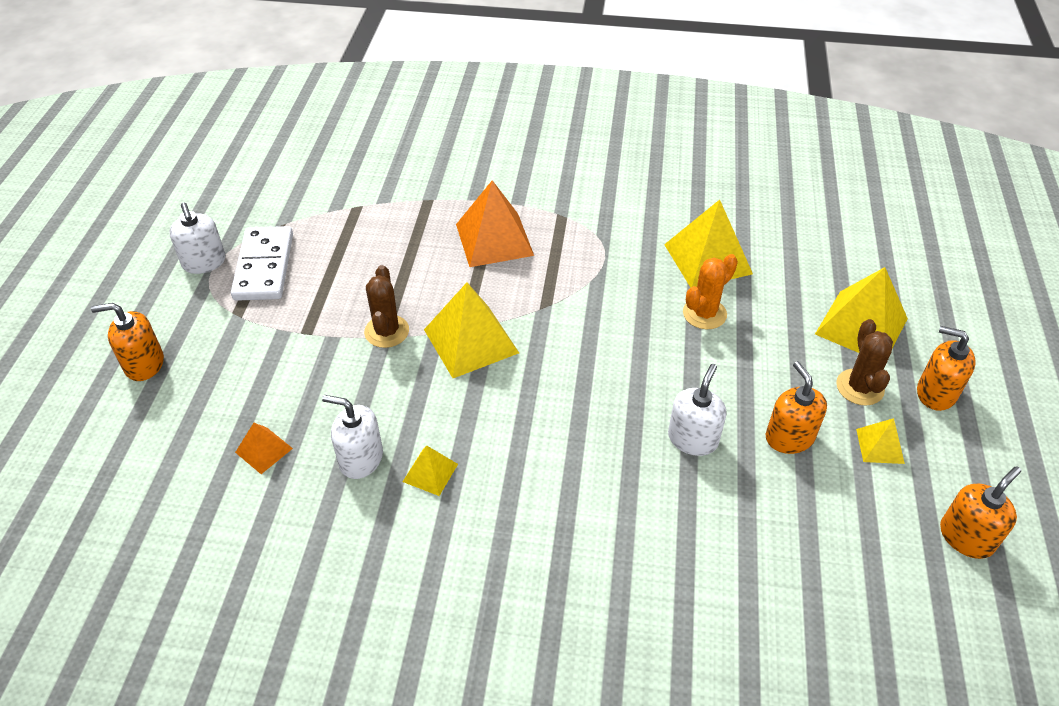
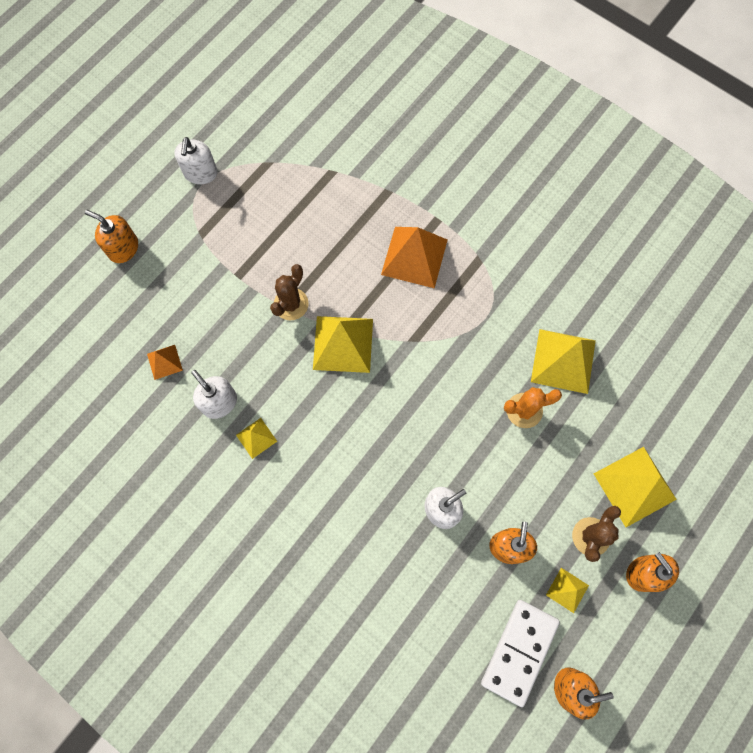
camera: 30 degrees right, 25 degrees up
white domino [231,226,293,301] -> white domino moved to [481,600,560,707]

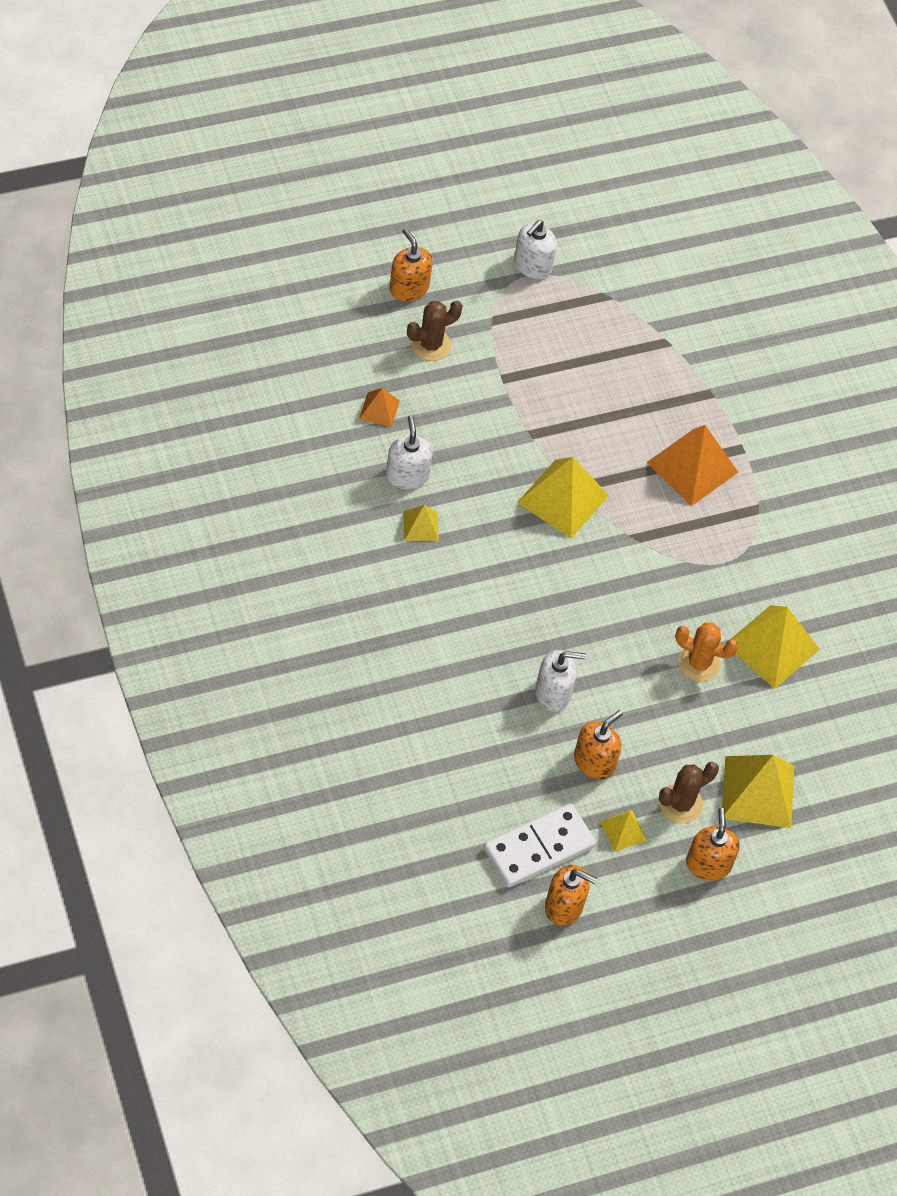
camera: 25 degrees right, 15 degrees down
brown cactus [270,264,309,320] -> brown cactus moved to [407,301,463,361]

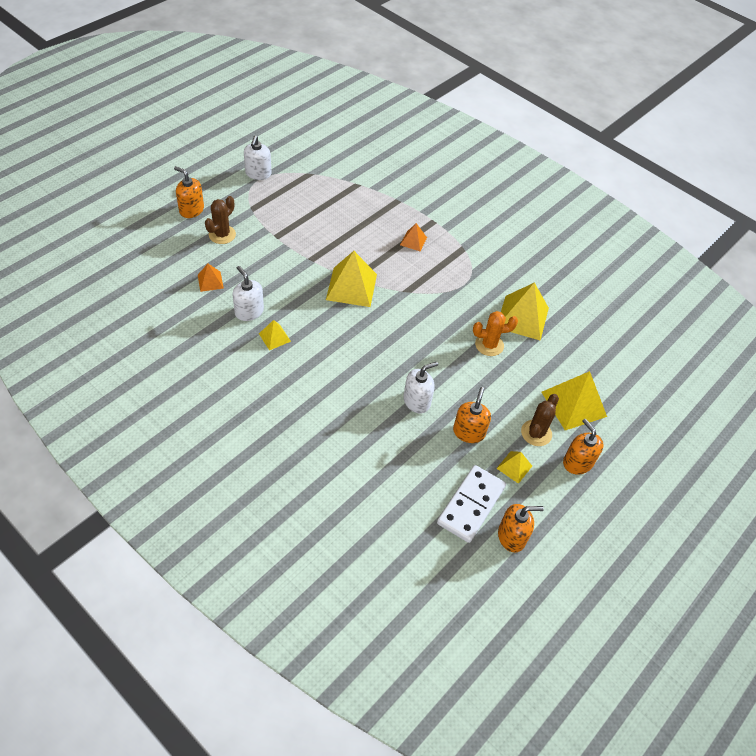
camera: 25 degrees left, 5 degrees down
orange pyramid [646,425,738,506] -> orange pyramid [400,223,427,251], size x0.51

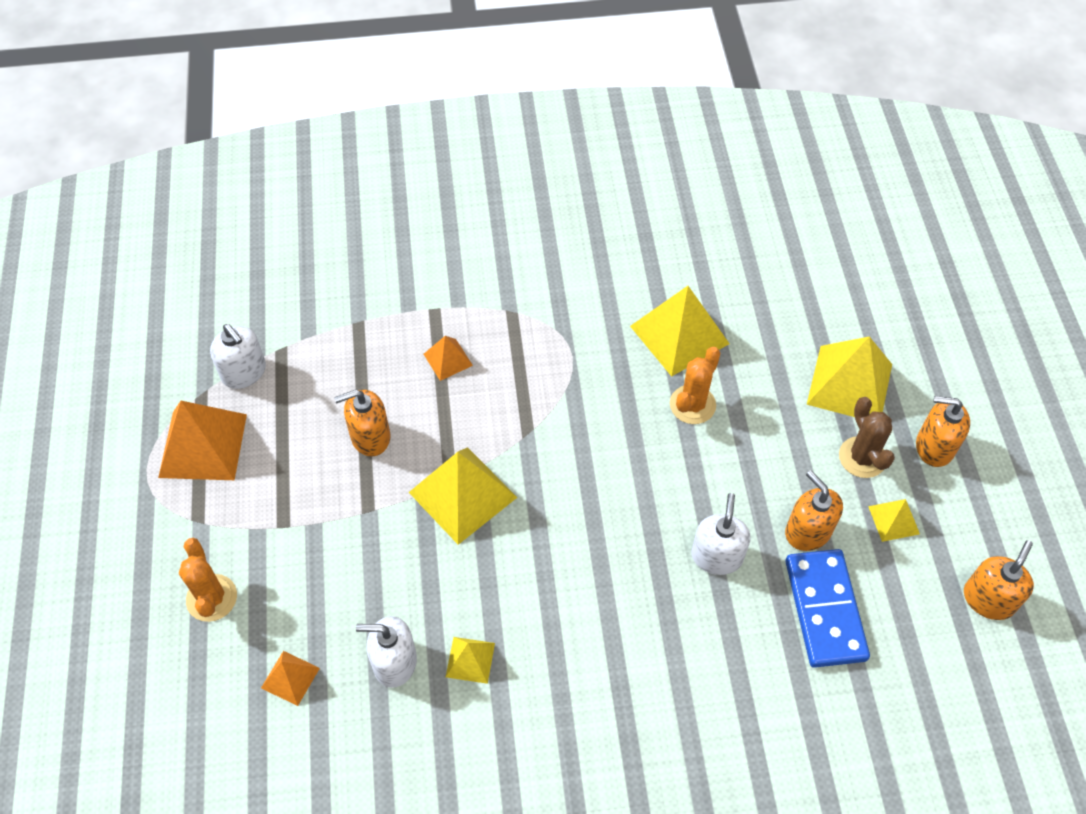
camera: 45 degrees left, 5 degrees up
orange soap dispenser [174,166,204,218] -> orange soap dispenser moved to [334,389,390,457]
brown cactus [205,196,236,244] -> orange cactus [179,538,237,622]
white soap dispenser [244,135,272,180] -> white soap dispenser moved to [210,324,266,389]
white domino [437,465,506,543] -> none
none -> orange pyramid [158,401,247,480]
none -> blue domino [785,549,870,668]

